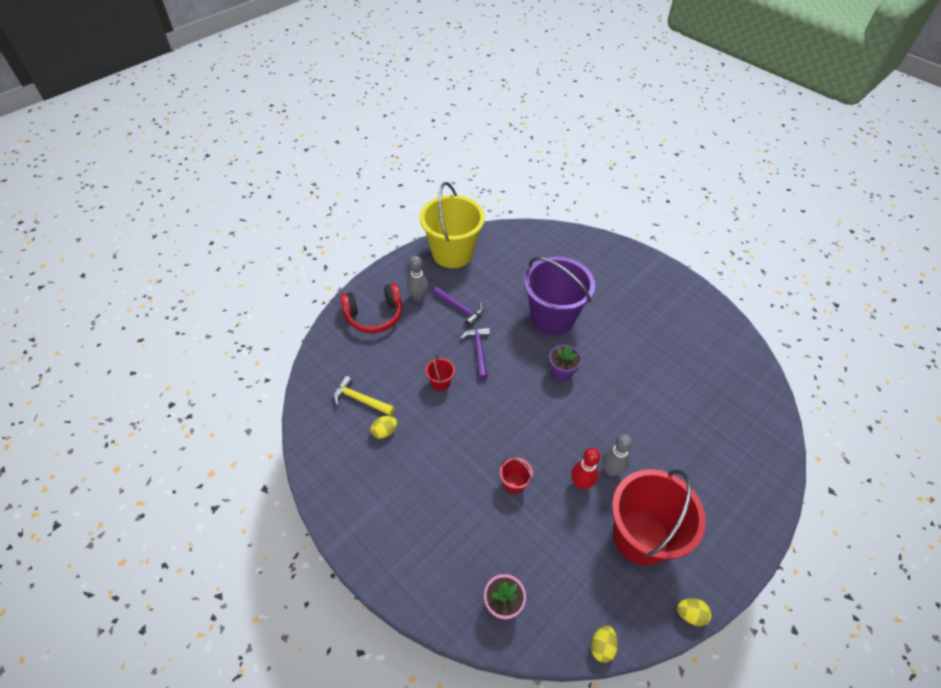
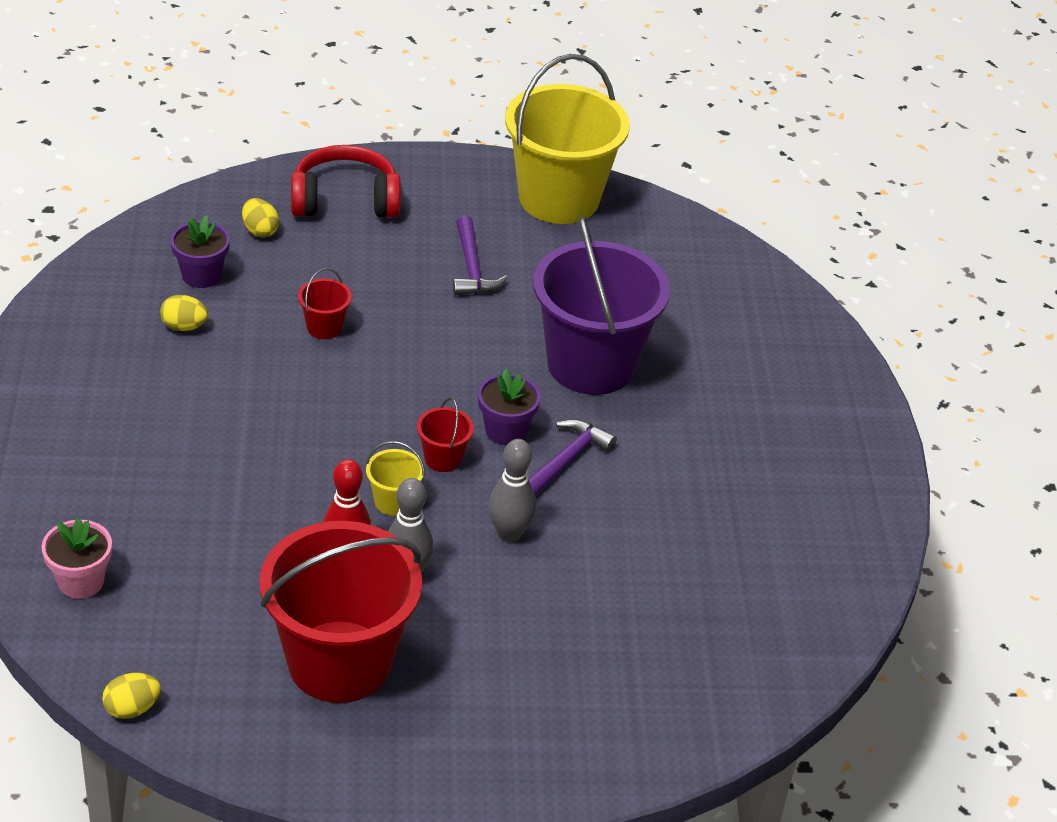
camera: 40 degrees right, 10 degrees down
yellow hammer [333,376,395,416] -> purple flower pot [171,215,230,288]
red headphones [340,283,402,333] -> red headphones turned 150 degrees clockwise [291,145,401,218]
grey bowling pin [407,256,429,302] -> grey bowling pin moved to [488,439,536,542]
purple hammer [460,327,490,380] -> purple hammer moved to [529,419,617,497]
red bucket [500,458,533,494] -> red bucket moved to [417,397,474,472]
yellow egg [677,598,712,626] -> yellow egg moved to [242,198,279,237]
none -> yellow bucket [366,441,425,516]

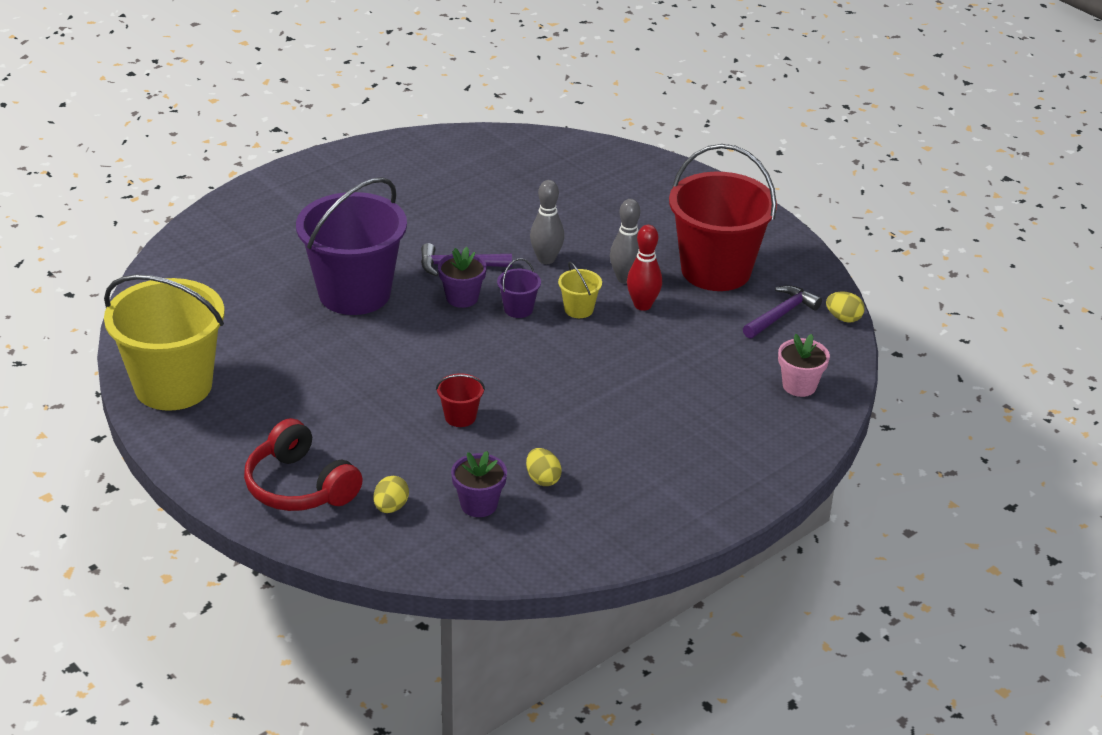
camera: 125 degrees left, 5 degrees down
red bucket [417,397,474,472] -> purple bucket [497,258,541,318]
purple hammer [453,216,508,296] -> purple hammer moved to [743,285,822,339]

